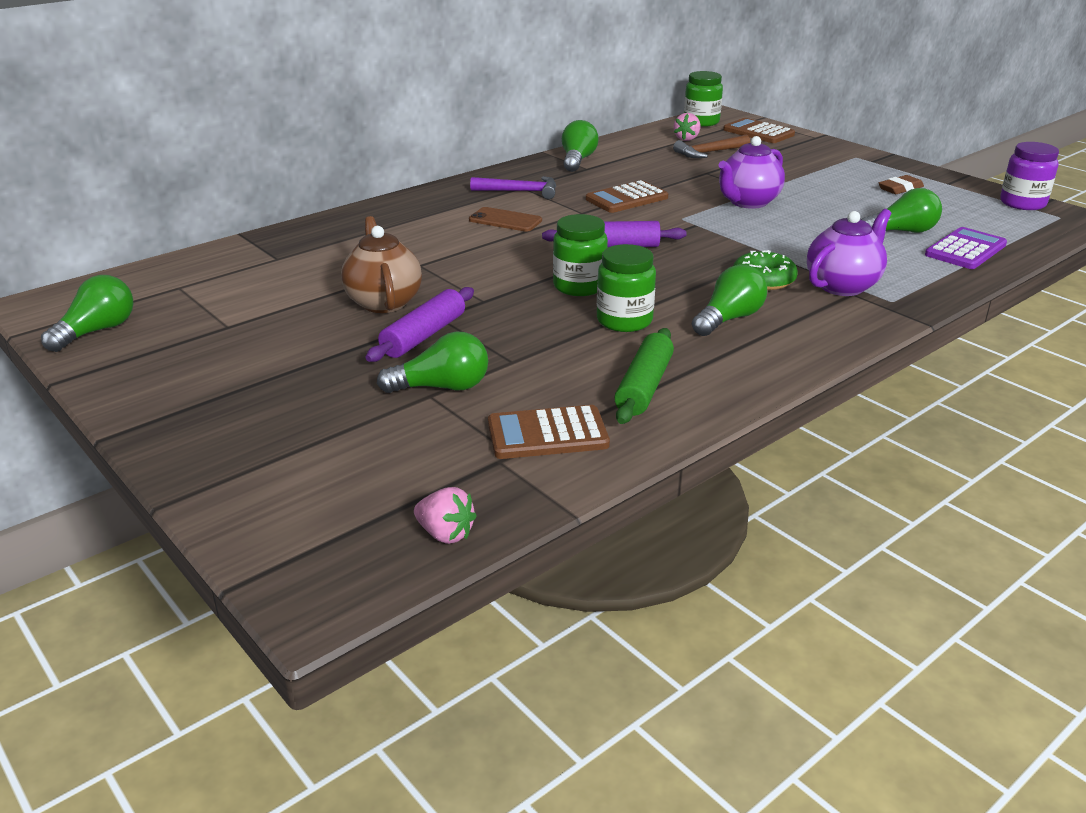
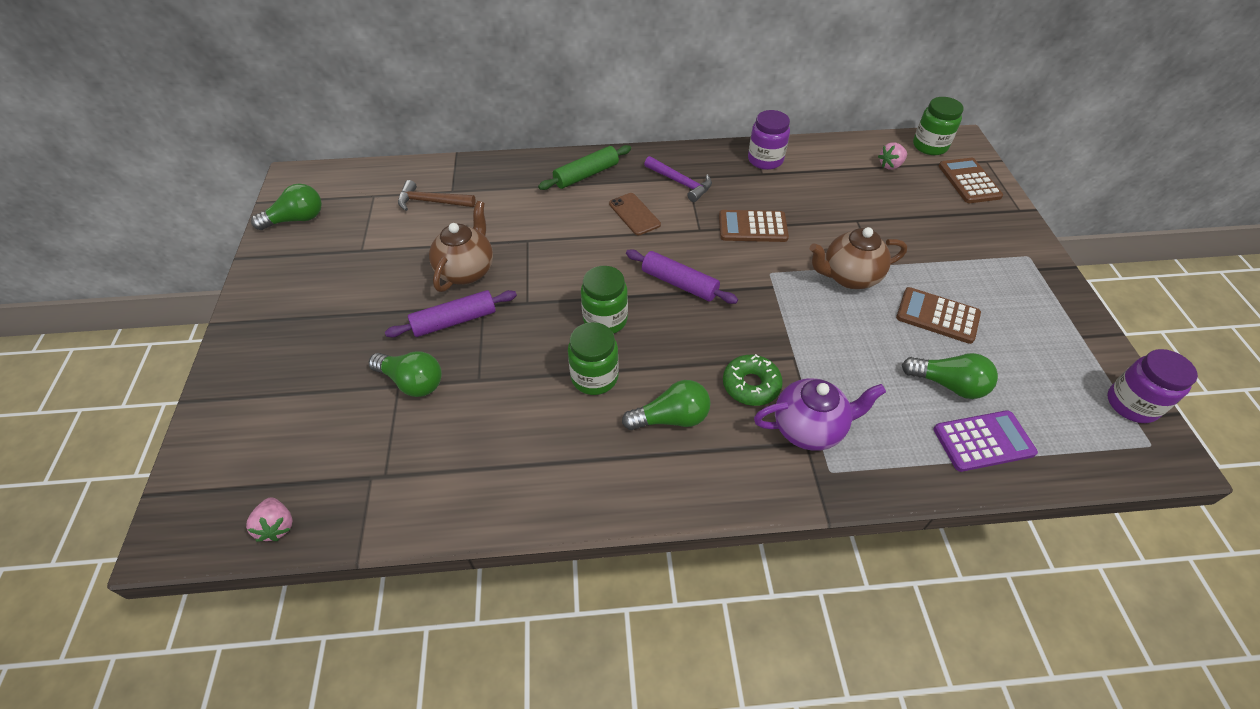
camera: 35 degrees right, 20 degrees up
brown calculator [488,405,610,459] -> brown calculator moved to [896,287,981,344]
green light bulb [562,120,599,172] -> purple jar [748,110,790,170]
green rolling pin [614,328,674,424] -> green rolling pin moved to [538,145,631,190]
brown hammer [673,135,750,158] -> brown hammer moved to [398,180,476,211]
purple teapot [718,136,785,209] -> brown teapot [810,227,907,289]
brown eraser [879,175,924,194] -> none

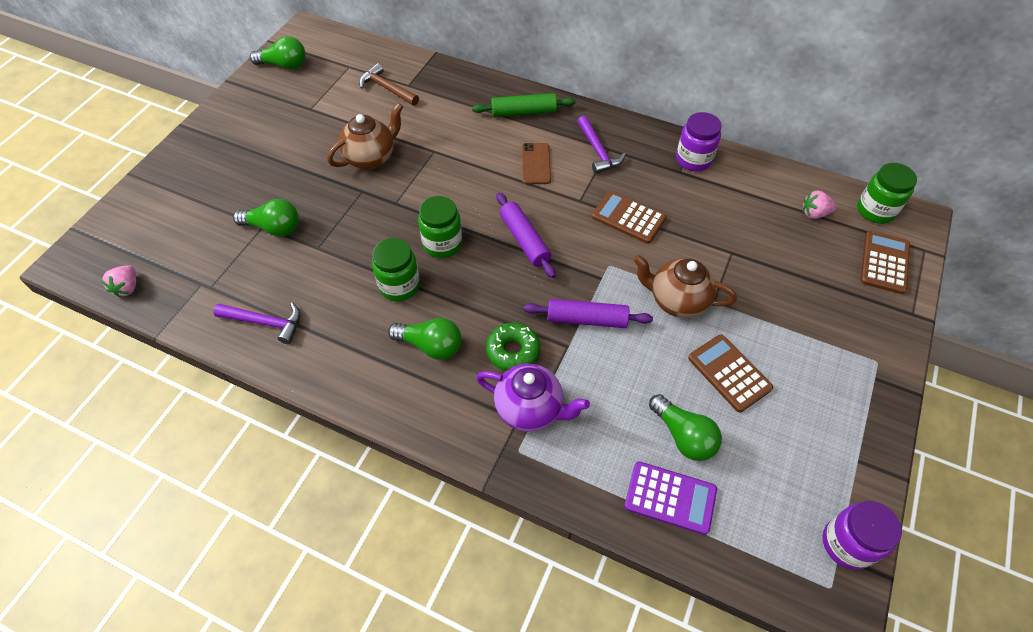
camera: 30 degrees right, 5 degrees up
green light bulb [369,351,442,397] -> green light bulb turned 45 degrees counterclockwise [233,199,299,237]
purple rolling pin [385,290,517,337] -> purple rolling pin moved to [524,299,653,328]
none -> purple hammer [213,302,300,344]

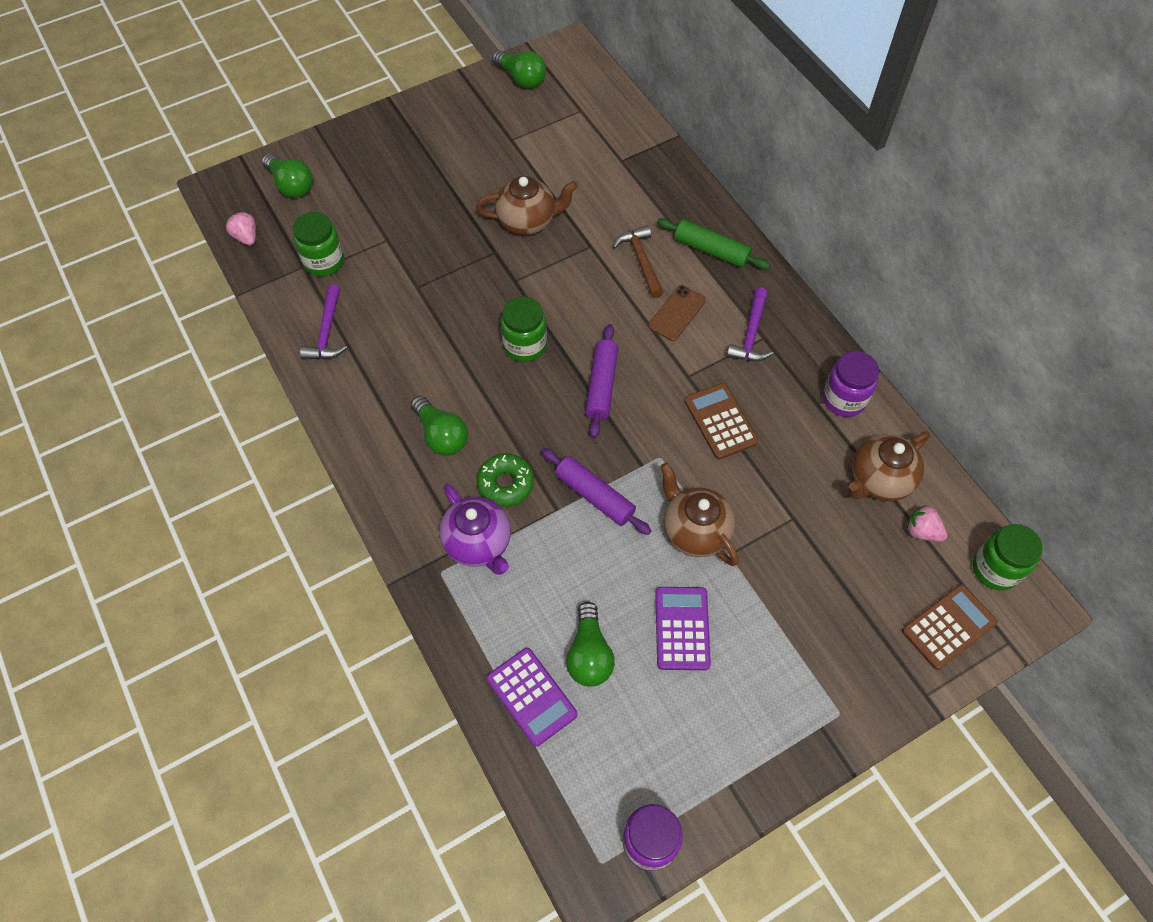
camera: 35 degrees right, 5 degrees up
pink strawberry [101,265,136,298] -> pink strawberry turned 105 degrees clockwise [225,212,256,246]
purple hammer [213,302,300,344] -> purple hammer turned 45 degrees clockwise [300,284,347,360]
green light bulb [233,199,299,237] -> green light bulb moved to [262,154,313,198]
brown hammer [359,63,419,106] -> brown hammer moved to [612,225,664,298]
green jar [372,238,420,301] -> green jar moved to [293,212,344,276]
brown calculator [688,334,773,412] -> purple calculator [655,587,711,670]
none -> brown teapot [848,432,930,501]

